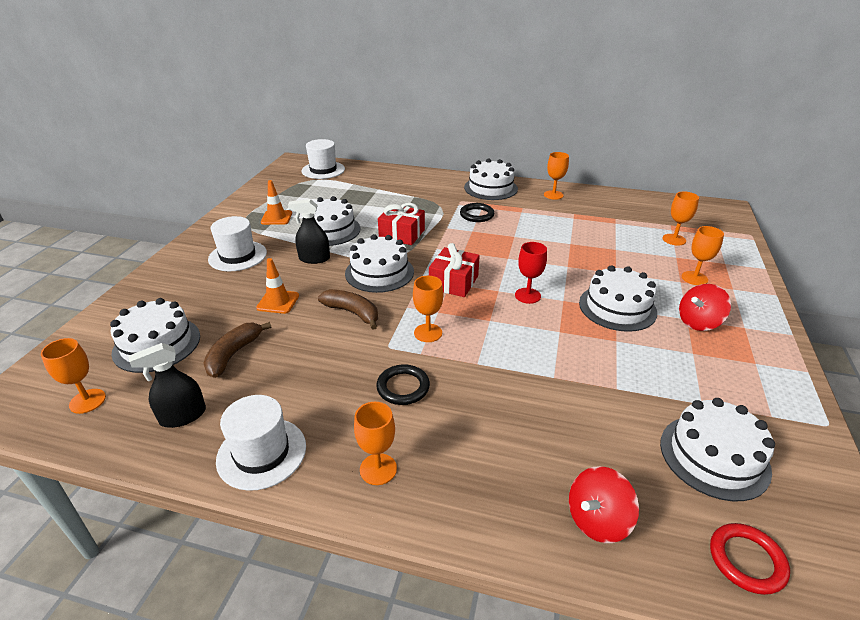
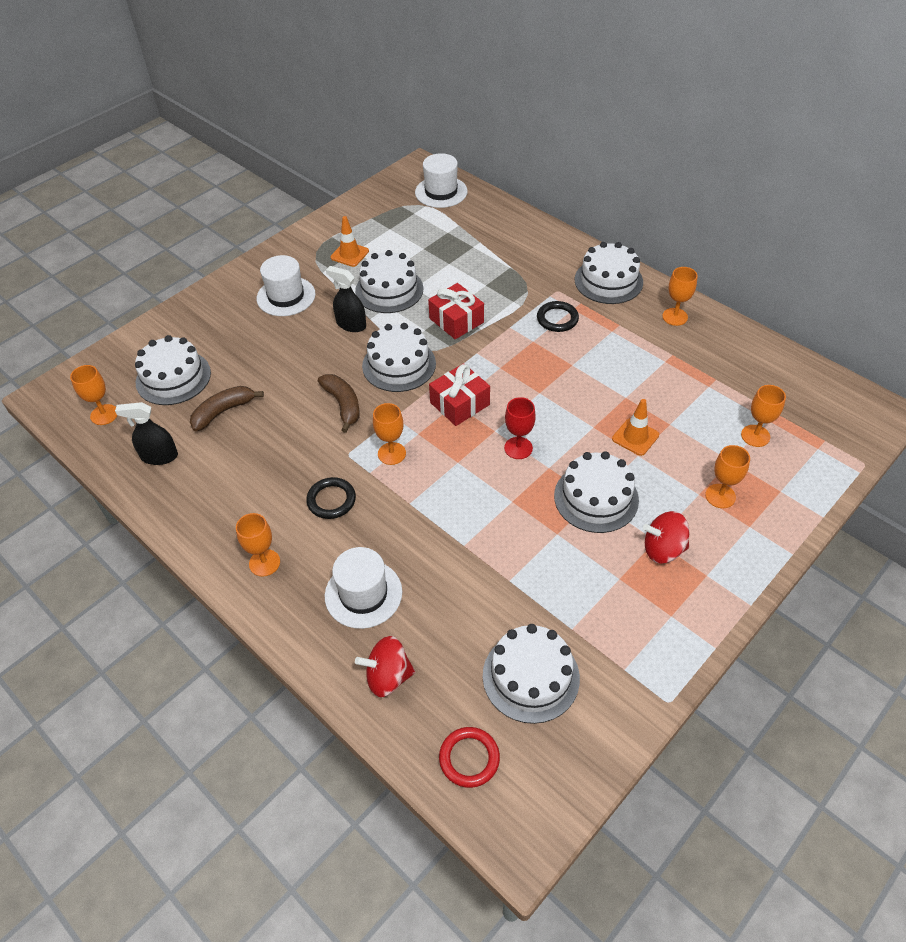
camera: 30 degrees right, 15 degrees up
white hat [216,395,306,491] -> white hat moved to [325,547,402,629]
orange traffic cone [256,258,299,314] -> orange traffic cone moved to [612,399,659,456]

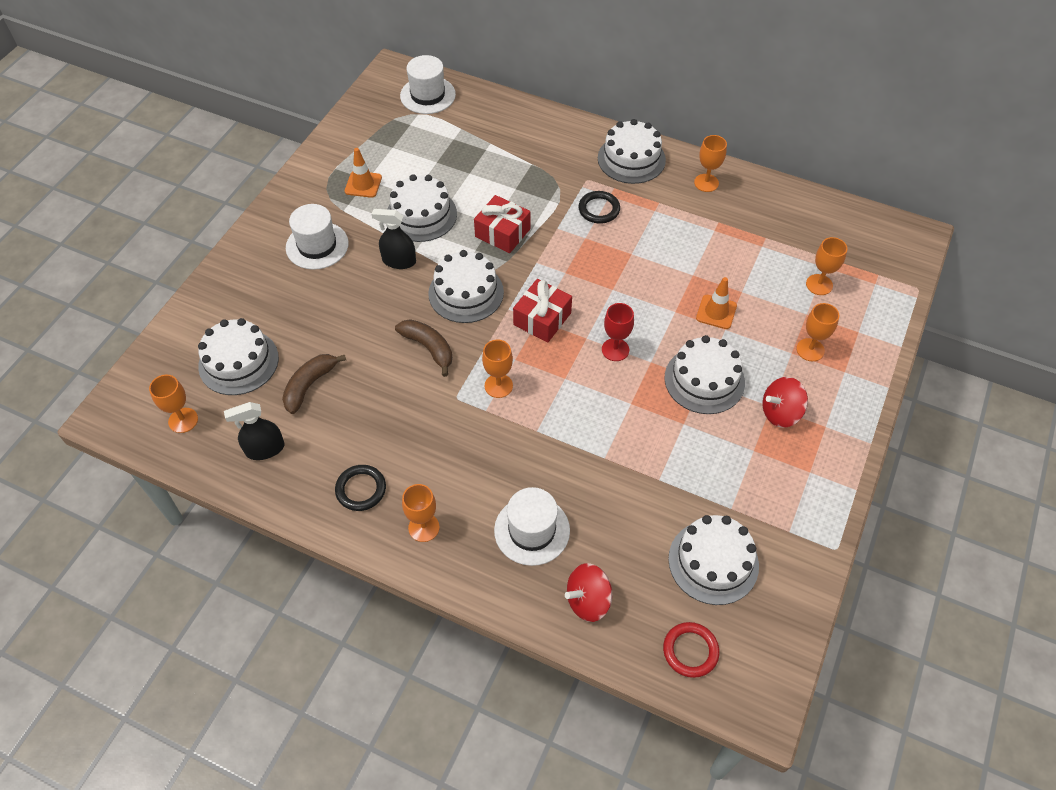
camera: 20 degrees left, 5 degrees up
black ring [306,477,356,519] -> black ring moved to [335,465,386,511]

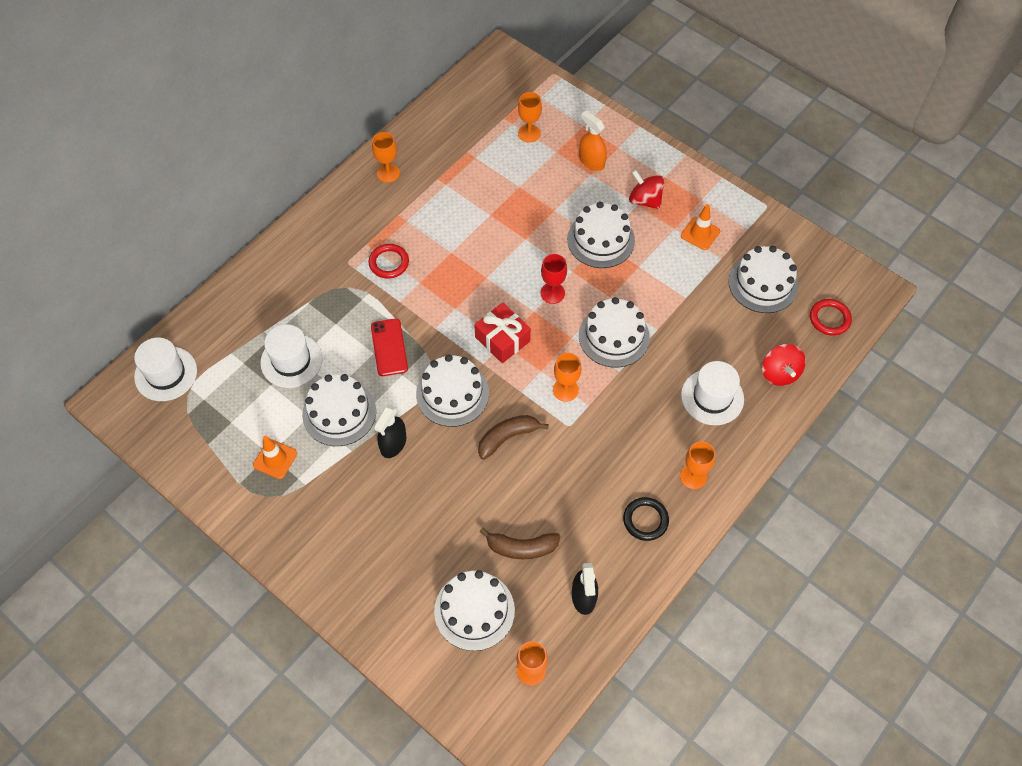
camera: 75 degrees left, 5 degrees up
brown banana [282,354,346,414] -> brown banana turned 45 degrees counterclockwise [480,527,560,559]
white hat [286,204,349,270] -> white hat moved to [260,324,323,388]
red gift [474,195,530,253] -> red phone [371,319,408,376]
black ring [578,191,620,224] -> red ring [369,244,409,279]
white cake [598,119,666,184] -> white cake moved to [579,297,650,368]
orange traffic cone [696,277,737,329] -> orange traffic cone moved to [681,204,720,250]
red spinning top [763,377,808,428] -> red spinning top turned 135 degrees clockwise [629,170,665,210]
orange goblet [796,303,839,361] -> orange spray bottle [579,110,607,171]

